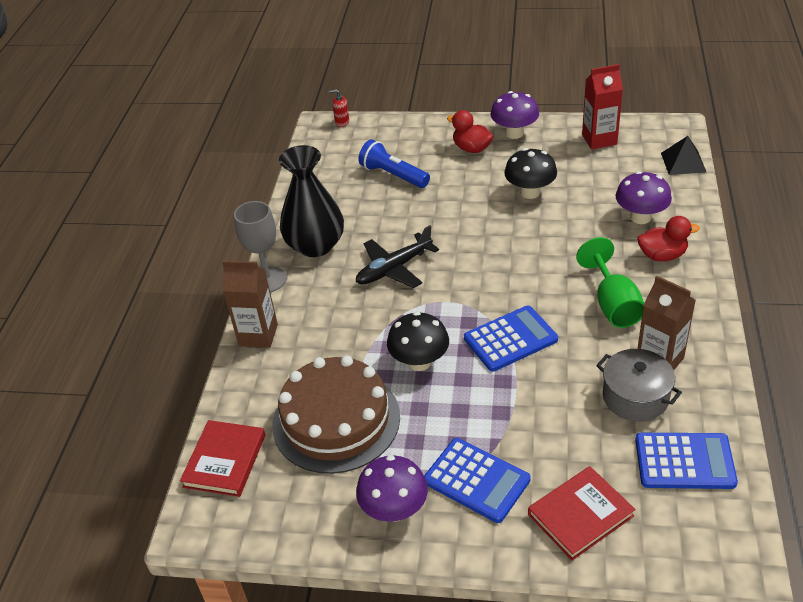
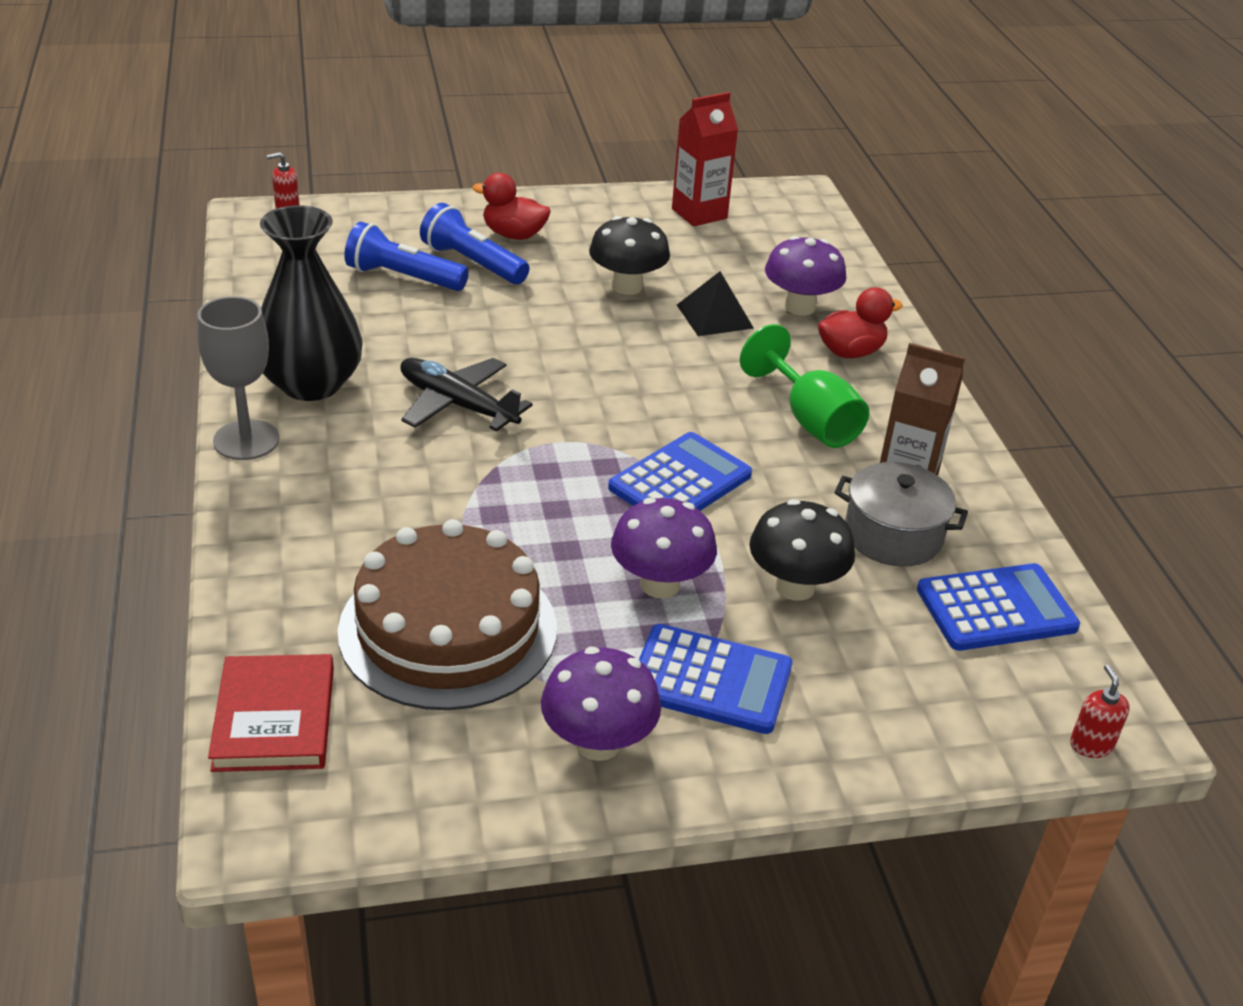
camera: 25 degrees left, 5 degrees down
brown carton [222,260,278,348] -> none
black plane [356,225,439,288] -> black plane turned 90 degrees clockwise [400,358,533,432]
black mushroom [387,312,449,371] -> black mushroom moved to [749,499,855,601]
purple mushroom [490,91,539,139] -> purple mushroom moved to [611,498,717,599]
red book [528,466,636,561] -> none
black pyramid [661,136,706,175] -> black pyramid moved to [677,271,754,336]
none -> blue flashlight [420,203,529,284]
none -> red soap dispenser [1070,665,1130,758]

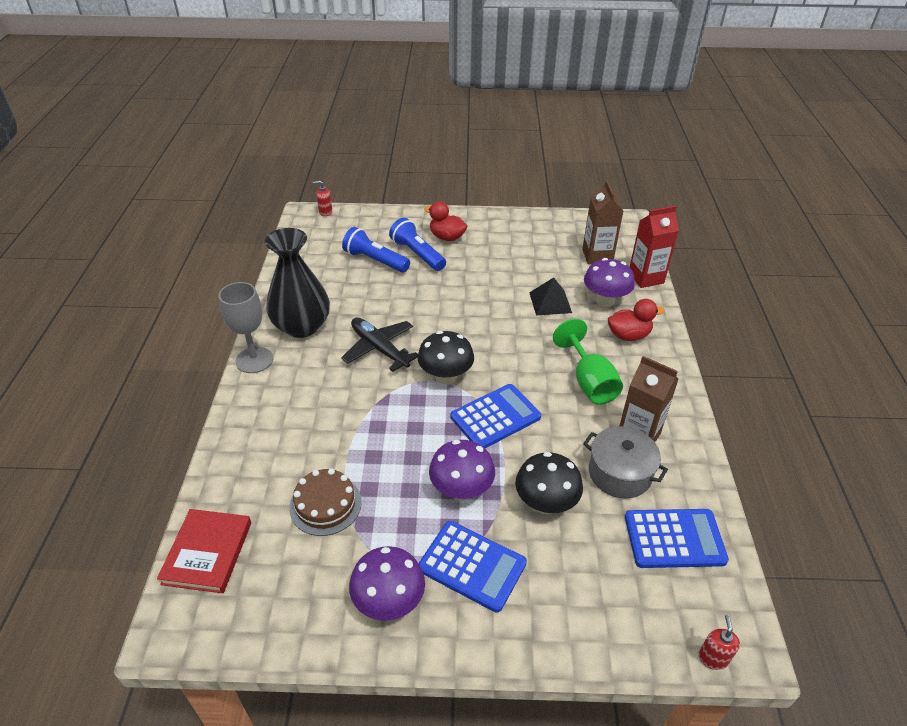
camera: 15 degrees right, 5 degrees up
brown cake [338,519,557,710] -> brown cake [289,468,362,536], size x0.55
black mushroom [589,216,670,295] -> black mushroom moved to [418,331,474,384]
red carton [672,92,738,226] -> red carton moved to [630,206,679,288]
none -> brown carton [582,180,623,264]

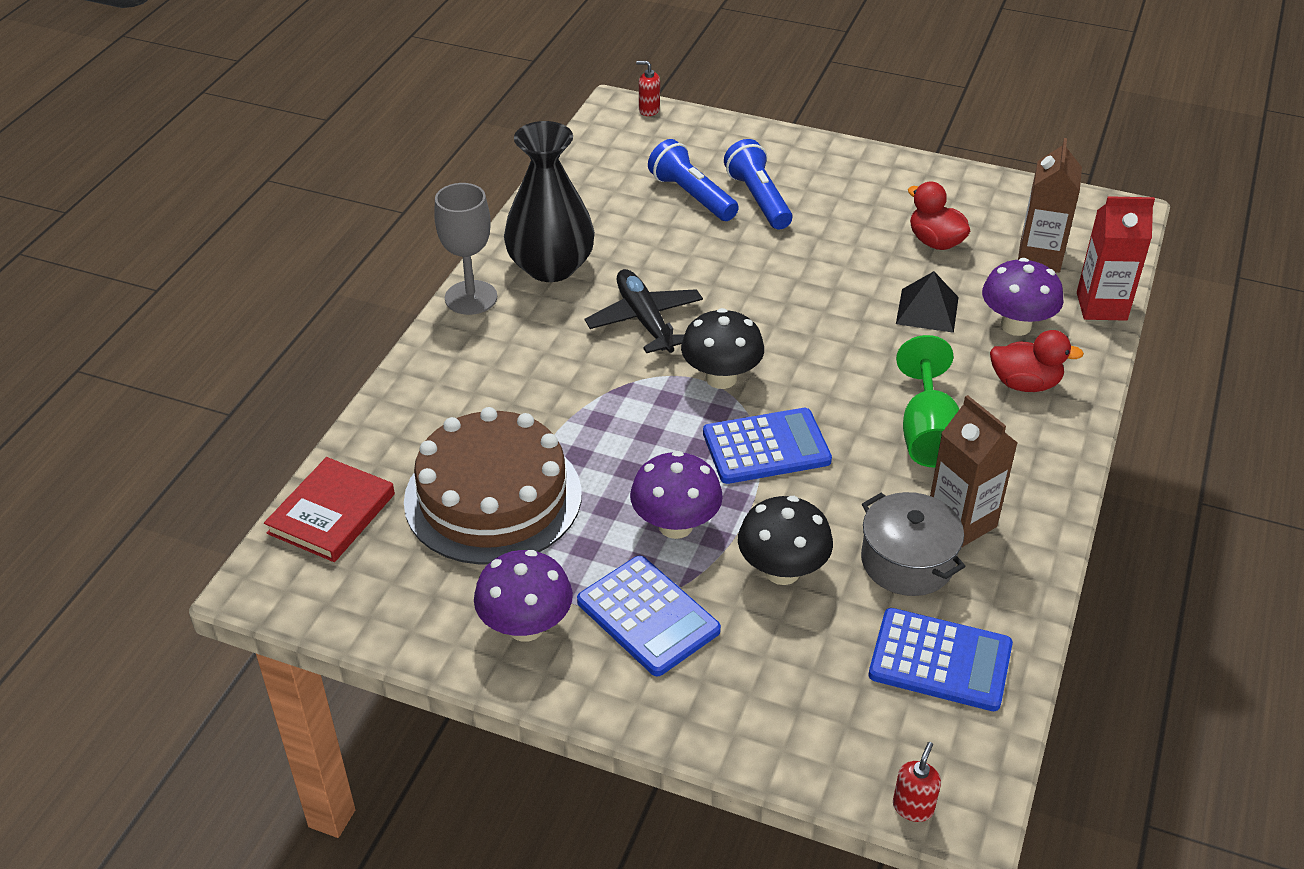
camera: 20 degrees right, 0 degrees up
brown cake [289,468,362,536] -> brown cake [404,407,582,565], size x1.83
red duck [424,201,467,241] -> red duck moved to [908,181,970,250]

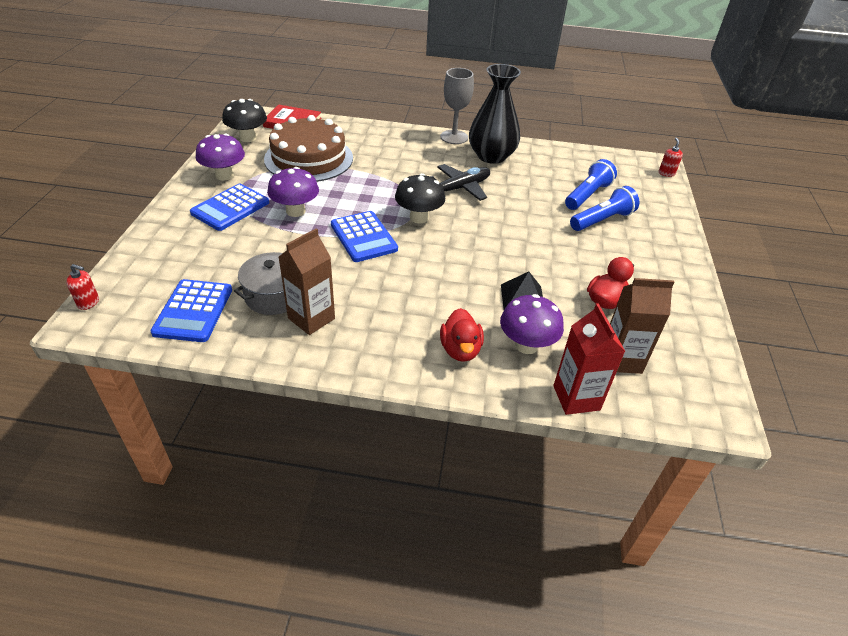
camera: 75 degrees right, 0 degrees up
black mushroom [738,496,833,585] -> black mushroom moved to [222,99,267,142]
green goblet [896,335,959,467] -> none

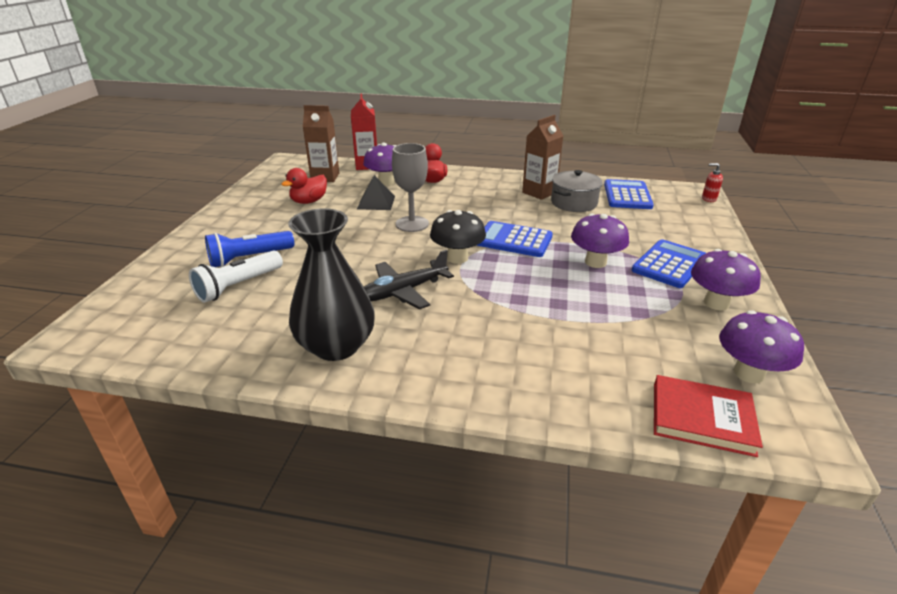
camera: 175 degrees left, 10 degrees down
black mushroom [222,99,267,142] -> purple mushroom [719,310,804,383]
brown cake [264,115,353,182] -> none
blue calculator [331,211,398,262] -> blue calculator turned 45 degrees counterclockwise [477,221,553,257]
grey goblet [440,68,474,144] -> grey goblet moved to [392,143,429,232]
blue flashlight [565,159,617,210] -> white flashlight [189,250,283,303]
red soap dispenser [659,138,683,177] -> none

